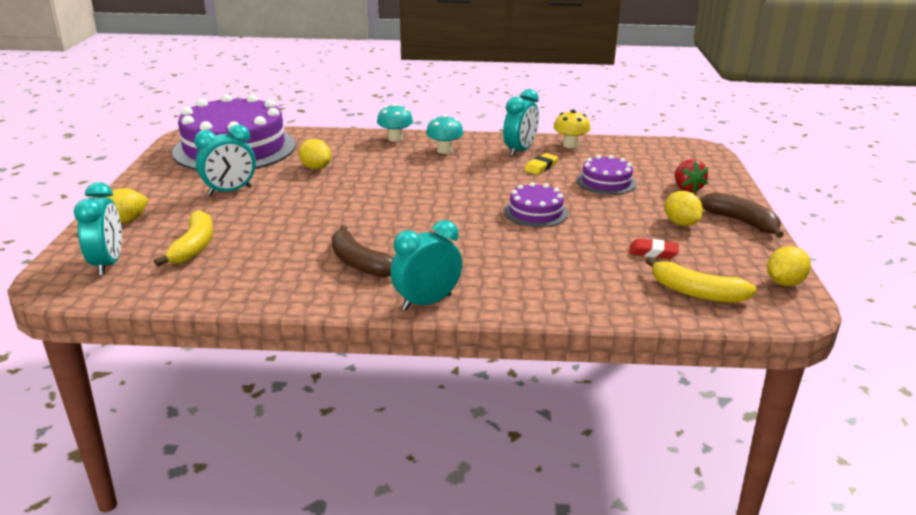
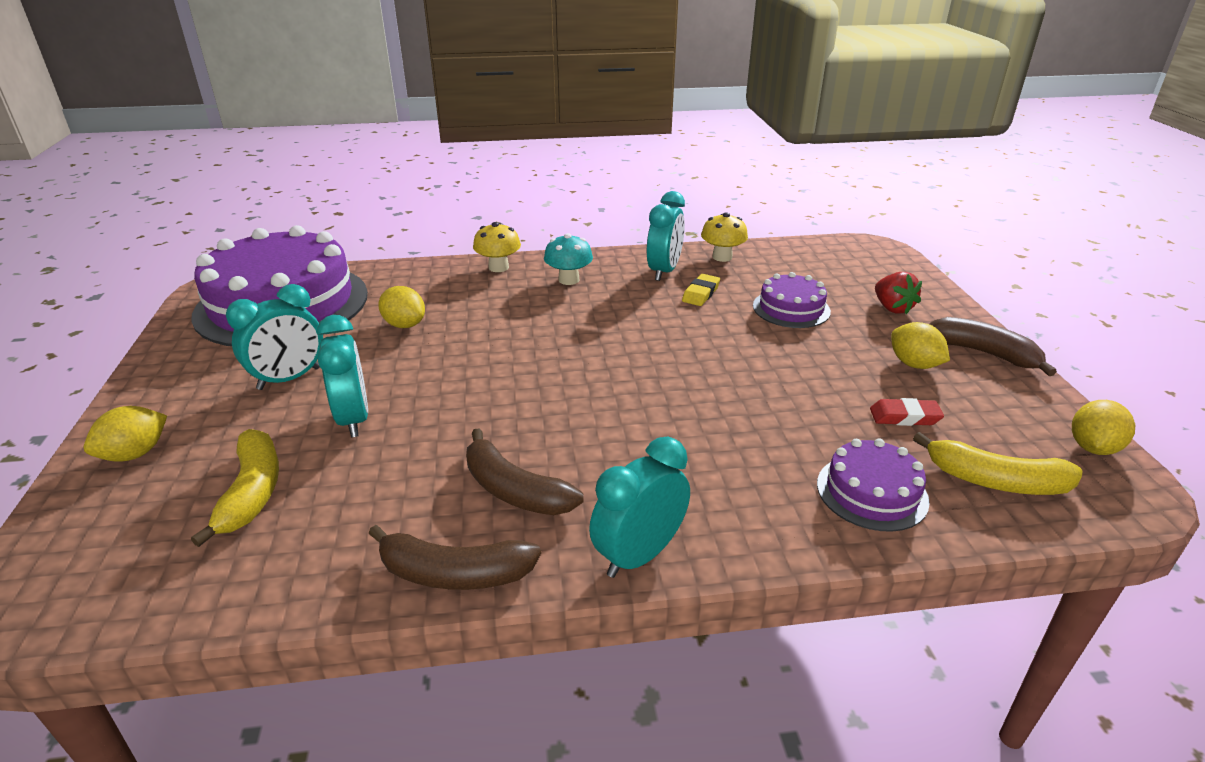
camera: 10 degrees left, 5 degrees up
turquoise clock [74,182,122,275] -> turquoise clock moved to [317,315,368,437]
turquoise mushroom [377,103,413,142] -> yellow mushroom [473,222,521,272]
purple cake [504,182,568,227] -> purple cake moved to [817,438,930,532]
none -> brown banana [368,525,541,590]

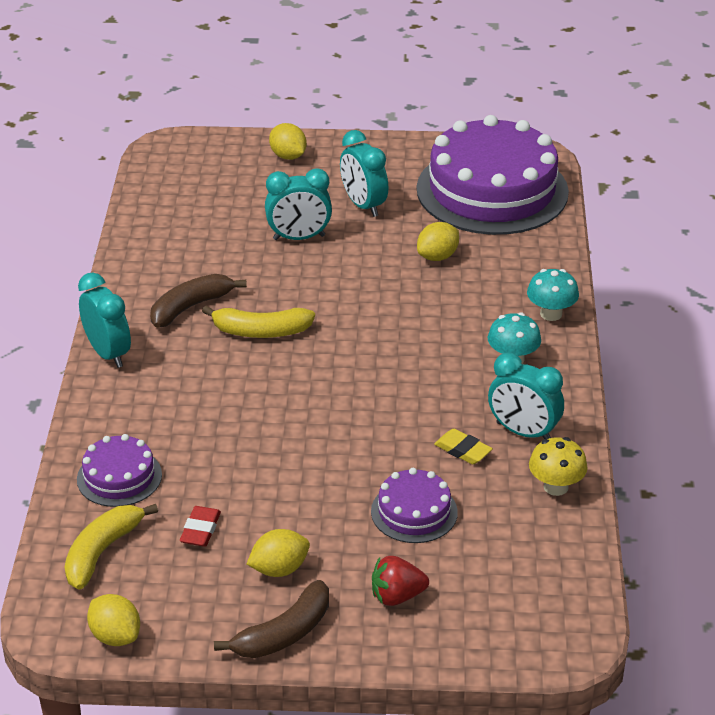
camera: 100 degrees right, 5 degrees up
yellow banana [191,429,279,547] -> yellow banana moved to [202,306,315,338]
brown banana [368,525,541,590] -> none
yellow mushroom [473,222,521,272] -> turquoise mushroom [527,269,579,321]

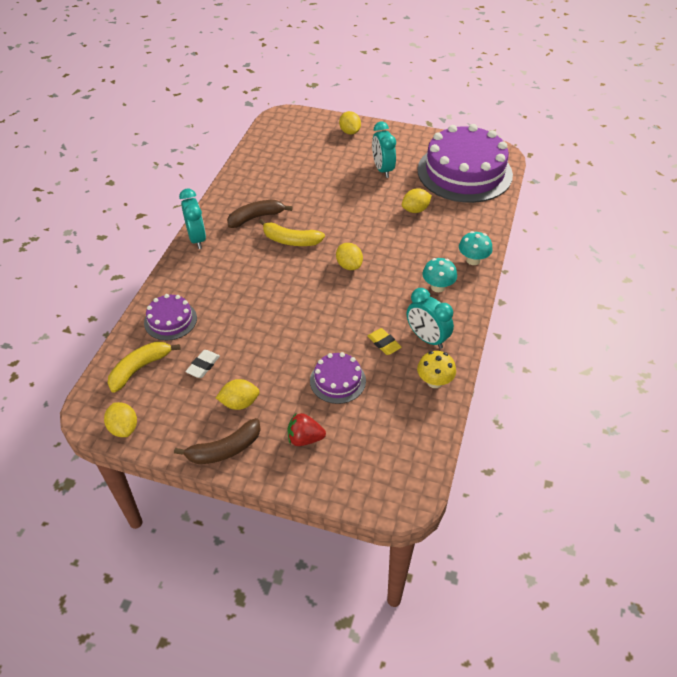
camera: 15 degrees right, 10 degrees up
red eraser [180,506,221,547] -> white eraser [185,350,220,378]
turquoise clock [265,168,332,240] -> none
none -> yellow lemon [336,243,363,270]

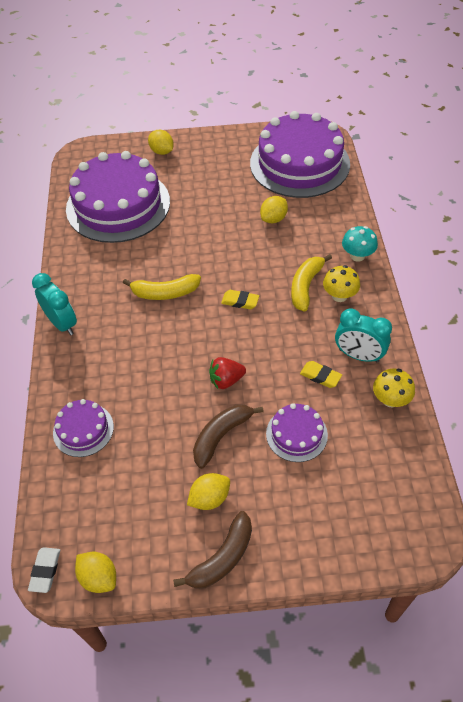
camera: 20 degrees left, 5 degrees up
yellow banana [108,342,181,393] -> yellow banana moved to [291,254,332,312]
white eraser [185,350,220,378] -> white eraser moved to [28,547,60,593]
brown banana [227,200,293,228] -> brown banana moved to [193,405,264,469]
red strawberry [287,413,326,446] -> red strawberry moved to [209,357,246,389]
yellow lemon [336,243,363,270] -> yellow eraser [221,290,259,309]
turquoise clock [372,122,396,178] -> none
turquoise mushroom [422,258,457,292] -> yellow mushroom [323,265,360,302]
none -> purple cake [66,151,170,243]

